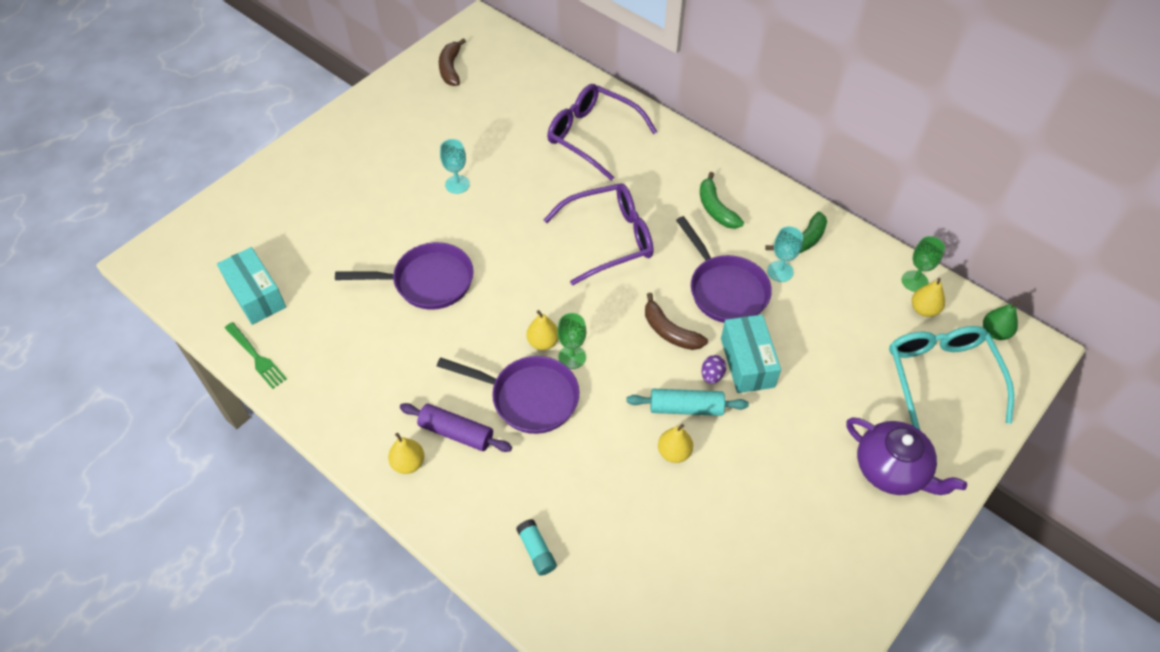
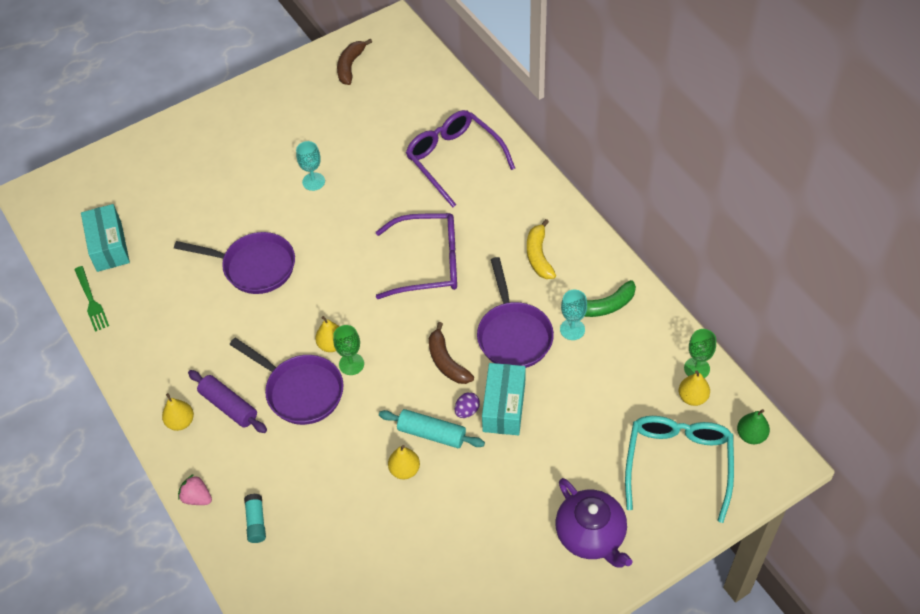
camera: 20 degrees right, 0 degrees up
green banana [700,172,744,229] -> yellow banana [527,219,556,279]
none -> pink strawberry [178,474,212,505]

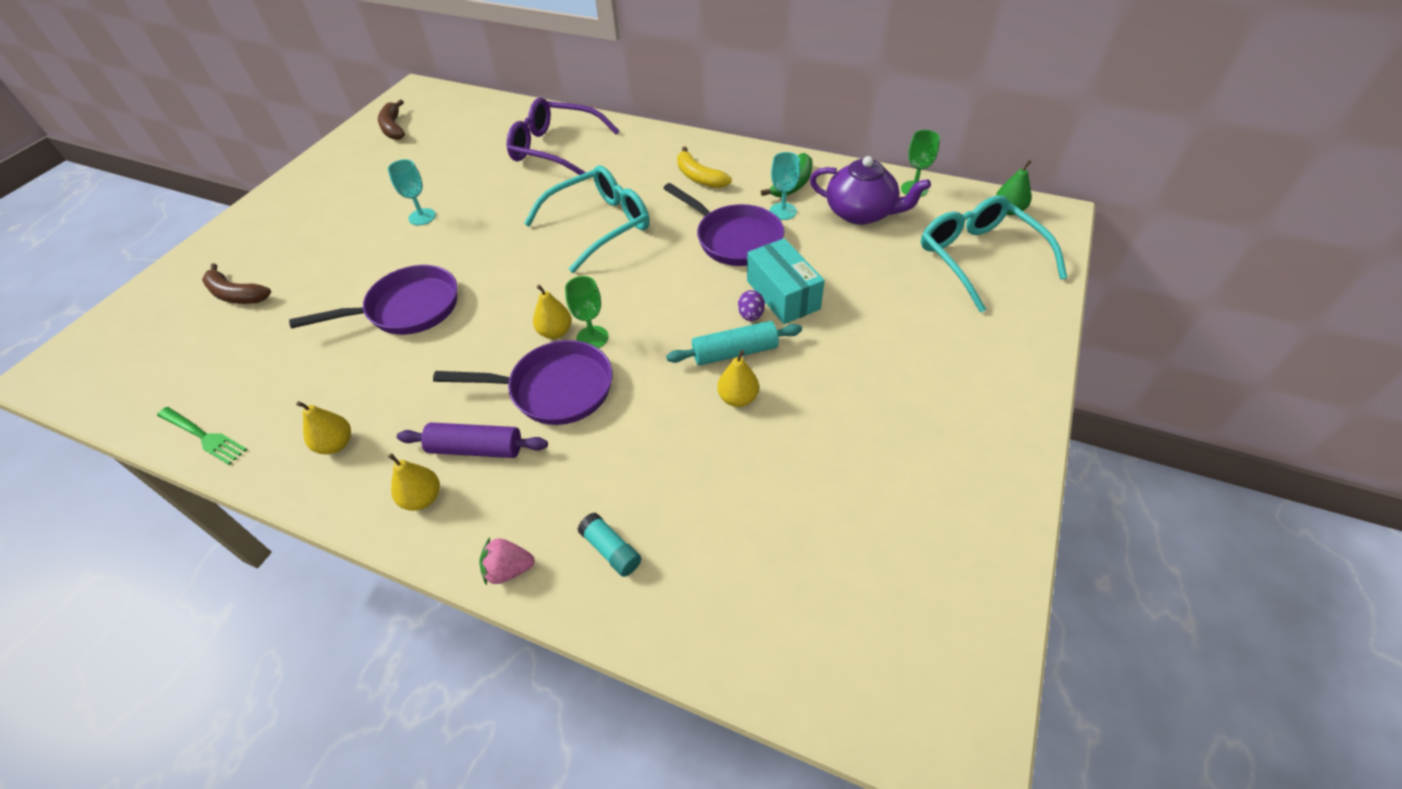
camera: 35 degrees left, 5 degrees down
turquoise box [81,204,130,272] -> none
purple glasses [376,213,457,299] -> turquoise glasses [524,166,650,273]
brown banana [429,322,474,384] -> brown banana moved to [202,263,271,304]
purple teapot [555,478,632,568] -> purple teapot moved to [810,156,931,225]
yellow pear [679,370,710,406] -> yellow pear moved to [296,401,351,454]

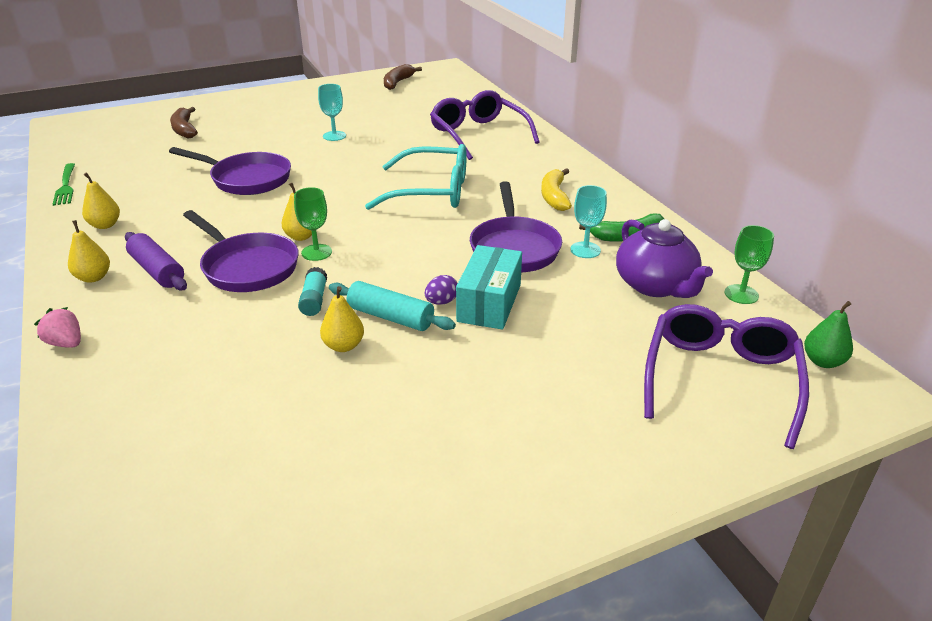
camera: 40 degrees right, 15 degrees down
turquoise glue stick [578,512,641,577] -> turquoise glue stick moved to [298,267,327,316]
turquoise glasses [921,195,1068,313] -> purple glasses [644,304,809,449]

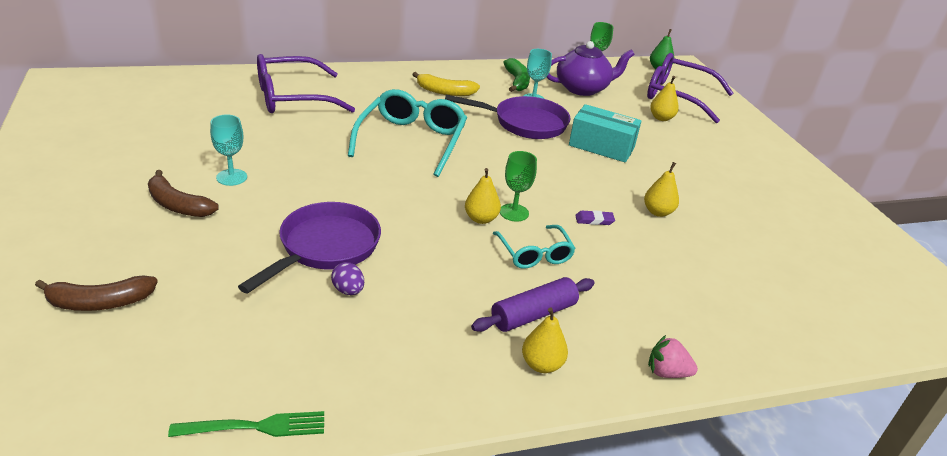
camera: 85 degrees left, 0 degrees up
pink strawberry [34,307,81,348] -> pink strawberry turned 60 degrees clockwise [648,335,698,378]
yellow pear [82,172,120,229] -> yellow pear moved to [650,76,679,121]
purple pan [183,210,299,292] -> turquoise glasses [493,225,576,269]
turquoise glue stick [298,267,327,316] -> purple eraser [575,210,615,225]
turquoise rolling pin [329,281,456,331] -> none
brown banana [384,64,422,90] -> brown banana moved to [148,170,219,217]
purple egg [425,275,458,305] -> purple egg moved to [331,262,364,295]

